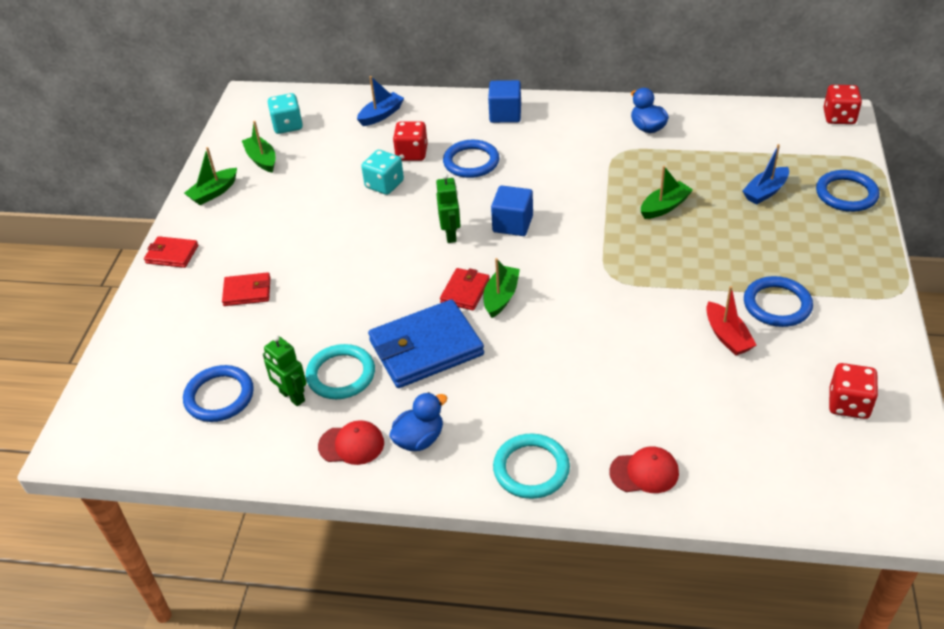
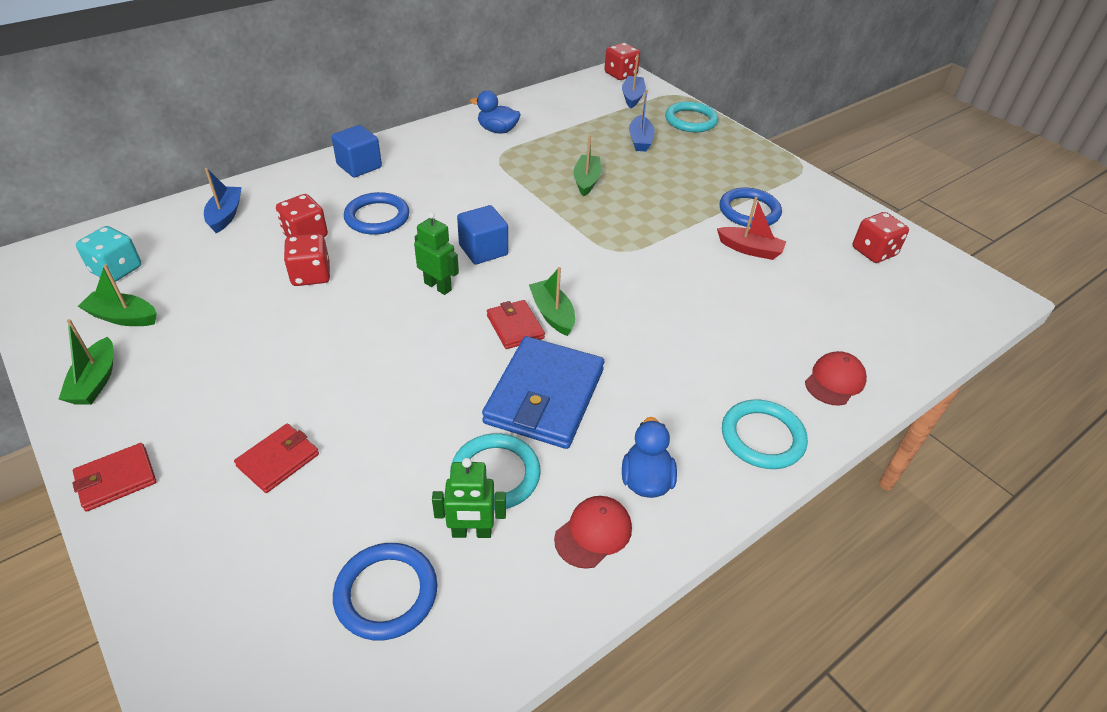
camera: 50 degrees left, 0 degrees up
turquoise dice [361,150,404,195] -> red dice [284,234,330,286]
blue ring [816,170,879,212] -> turquoise ring [665,101,718,132]
none -> blue boat [622,55,646,108]

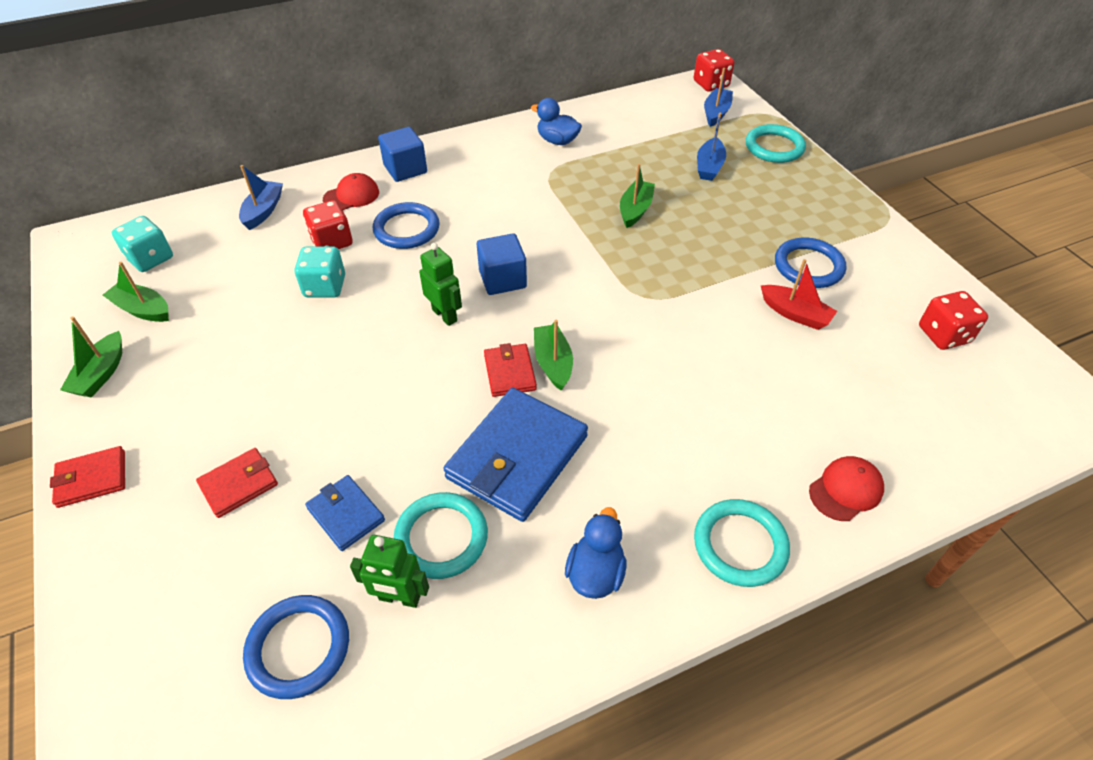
camera: 15 degrees right, 5 degrees up
red dice [284,234,330,286] -> turquoise dice [294,246,345,297]
red cap [554,496,632,569] -> red cap moved to [323,173,379,210]
none -> blue wallet [305,475,385,551]

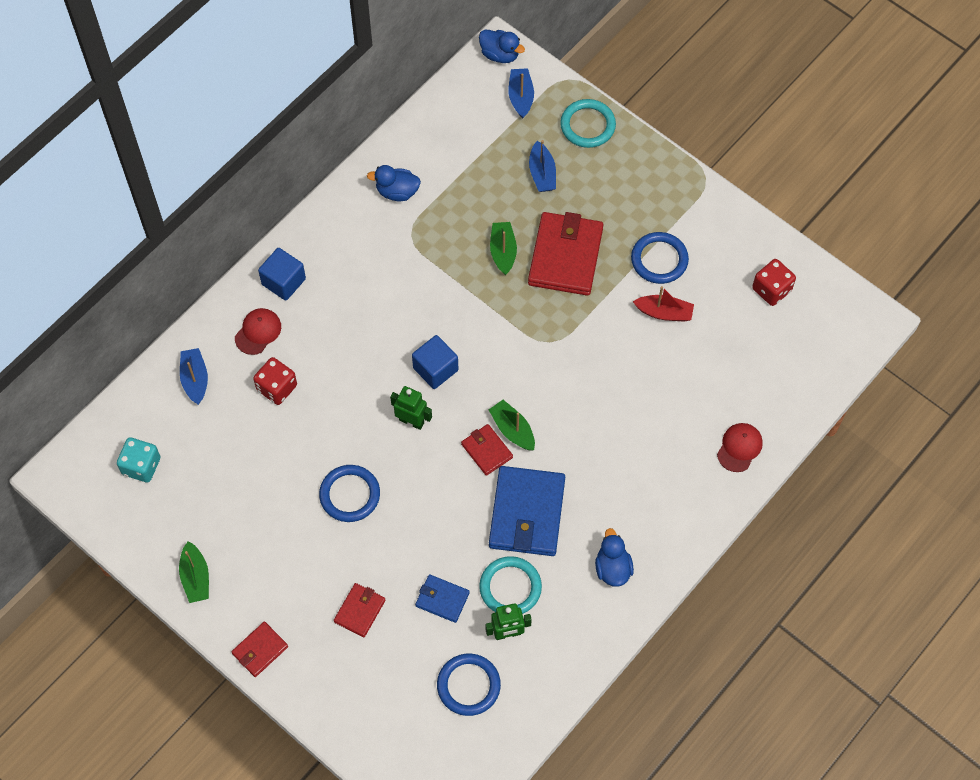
camera: 25 degrees left, 15 degrees up
green boat [103,262,169,322] -> none
turquoise dice [294,246,345,297] -> none
blue ring [373,202,440,249] -> blue ring moved to [319,465,380,522]
red dice [694,49,734,91] -> blue duck [479,30,525,63]
turquoise ring [694,499,790,587] -> none
none -> red wallet [528,212,603,296]

